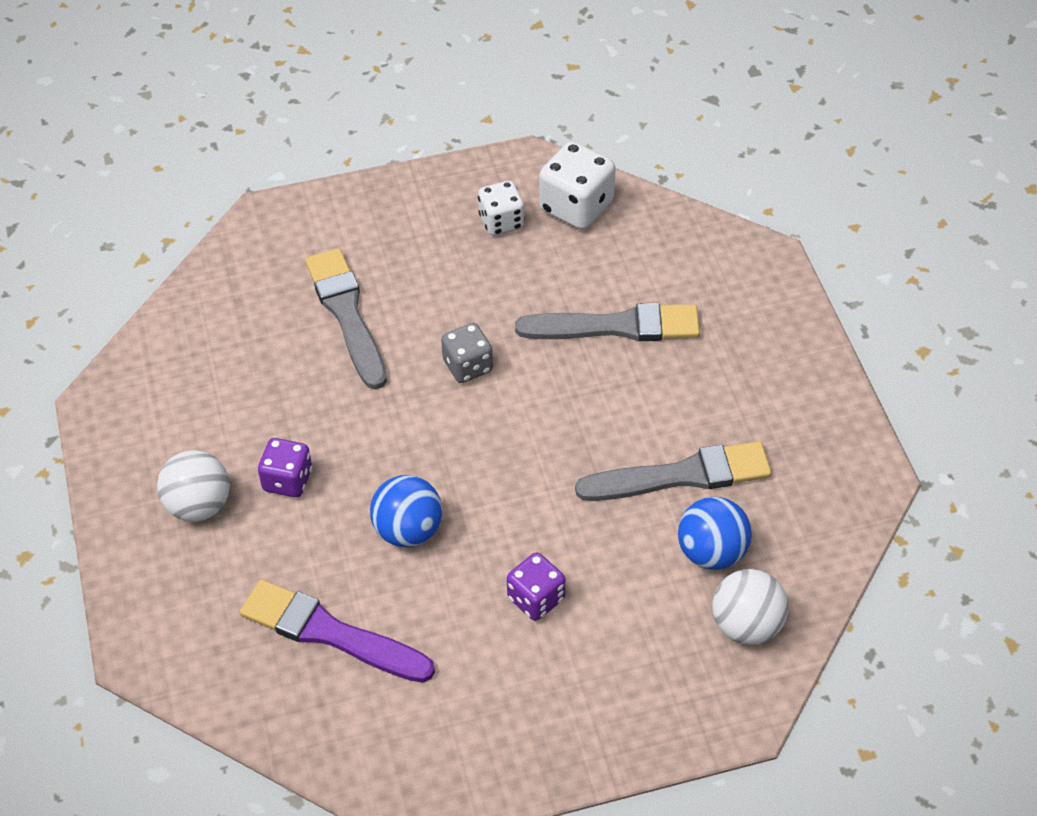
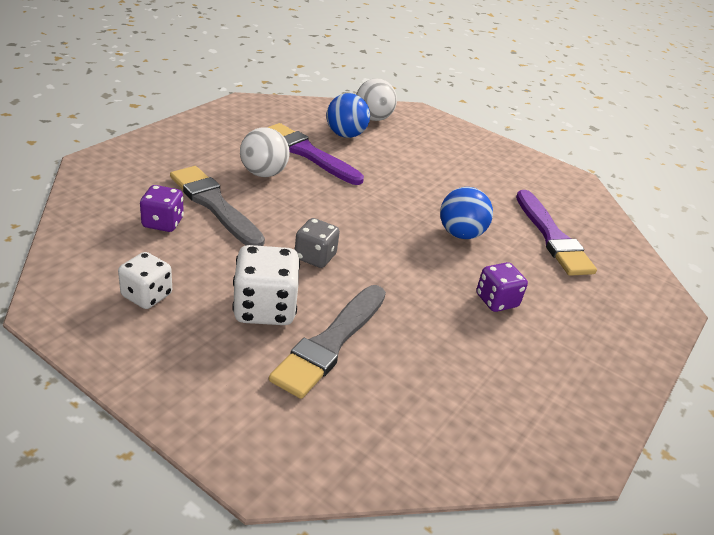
camera: 135 degrees left, 15 degrees down
white ball [157,450,230,522] -> white ball moved to [240,127,290,177]
purple dice [507,553,565,621] -> purple dice moved to [140,185,184,232]
white dice [539,141,616,230] -> white dice moved to [232,245,300,325]
grey brush [575,441,772,501] -> purple brush [267,123,364,185]

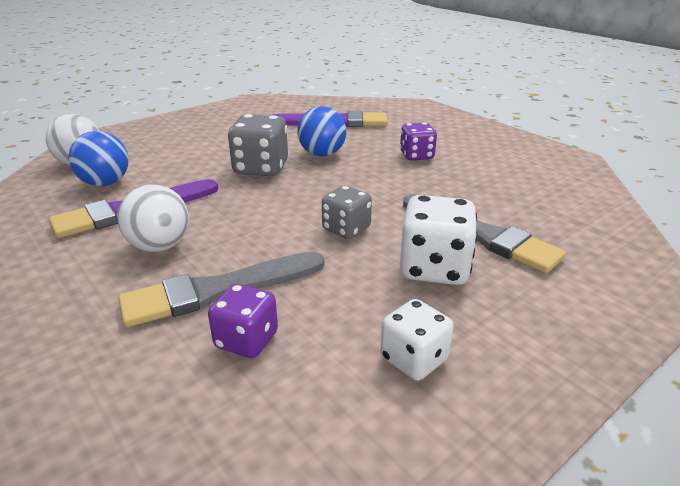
camera: 70 degrees left, 5 degrees down
none -> grey dice [228,114,288,176]

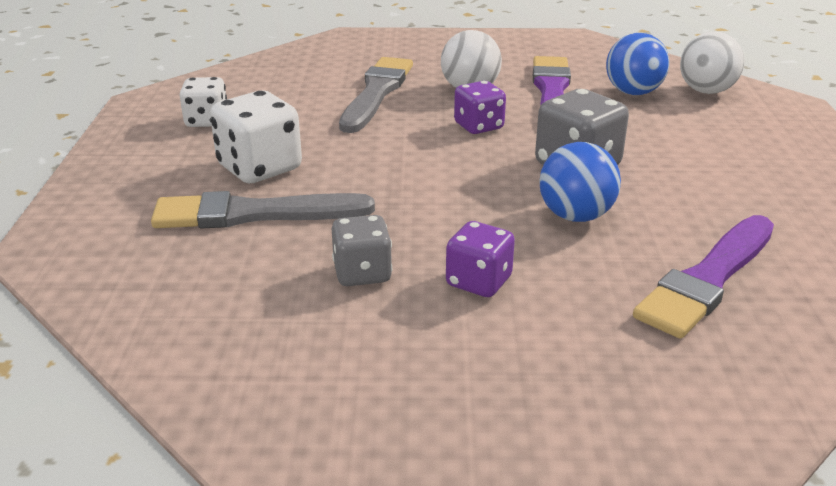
camera: 130 degrees right, 0 degrees up
purple dice [208,284,278,358] -> purple dice moved to [454,81,506,134]
grey dice [322,186,372,239] -> grey dice moved to [332,215,392,286]

